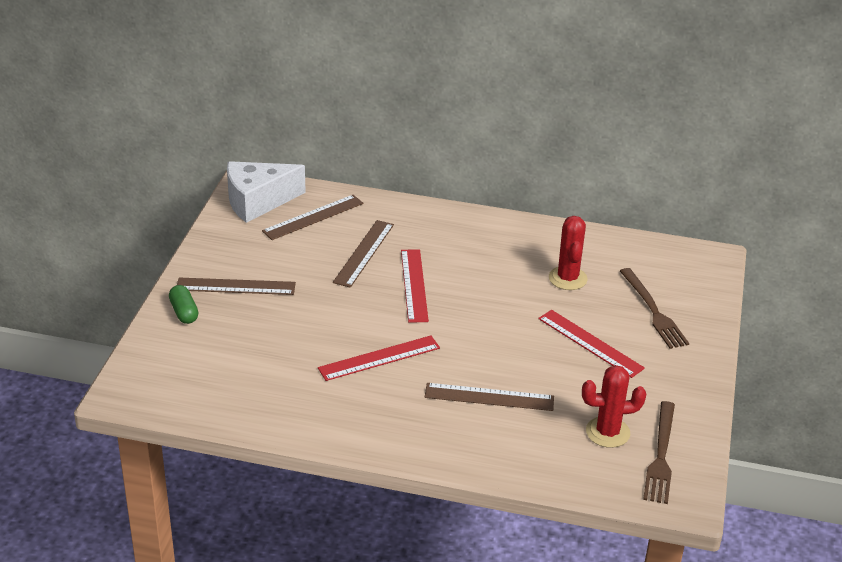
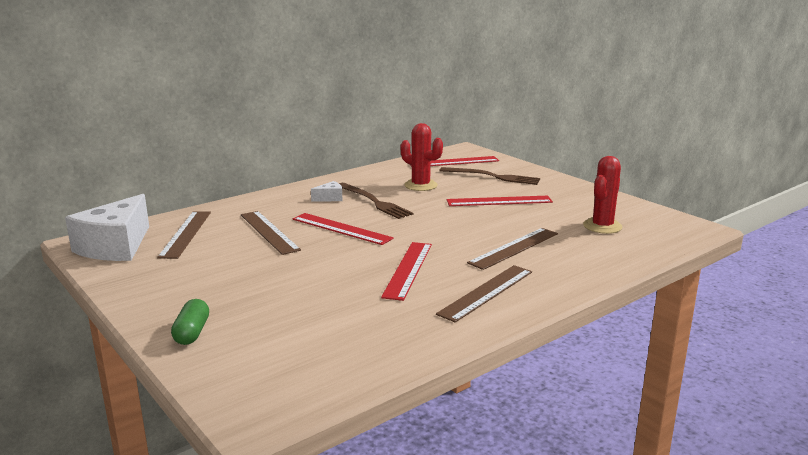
camera: 50 degrees left, 15 degrees down
green capsule [169,285,198,324] -> green capsule turned 75 degrees clockwise [171,299,209,345]
brown ruler [177,278,296,295] -> brown ruler moved to [436,265,532,323]
brown fork [643,401,675,504] -> brown fork moved to [339,183,414,219]
none -> white cheese [311,181,343,201]
none -> red ruler [410,156,499,167]

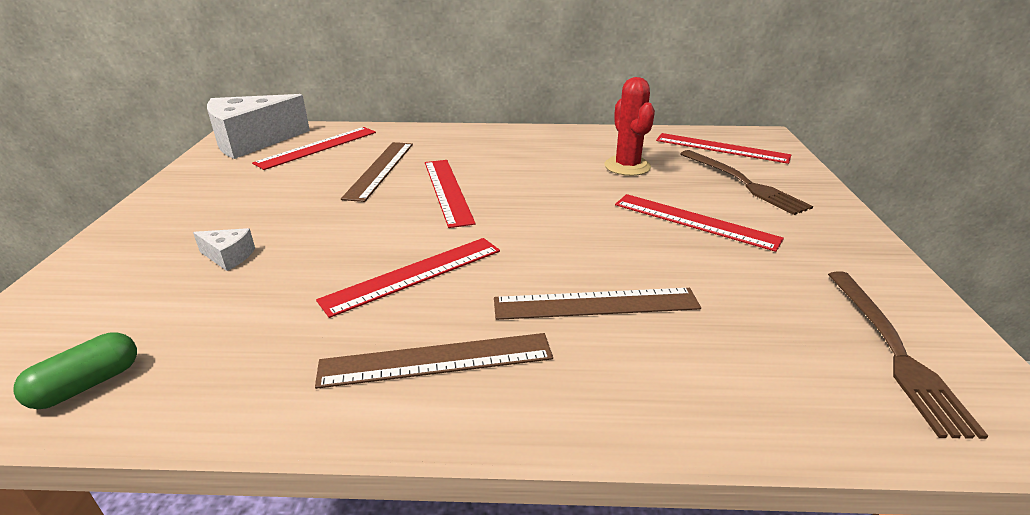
camera: 40 degrees right, 10 degrees up
brown ruler [157,211,211,259] -> red ruler [252,127,376,170]
green capsule [171,299,209,345] -> green capsule moved to [13,332,137,409]
white cheese [311,181,343,201] -> white cheese moved to [193,228,255,271]
brown fork [339,183,414,219] -> brown fork moved to [828,271,988,439]
red cactus [583,156,623,234] -> none

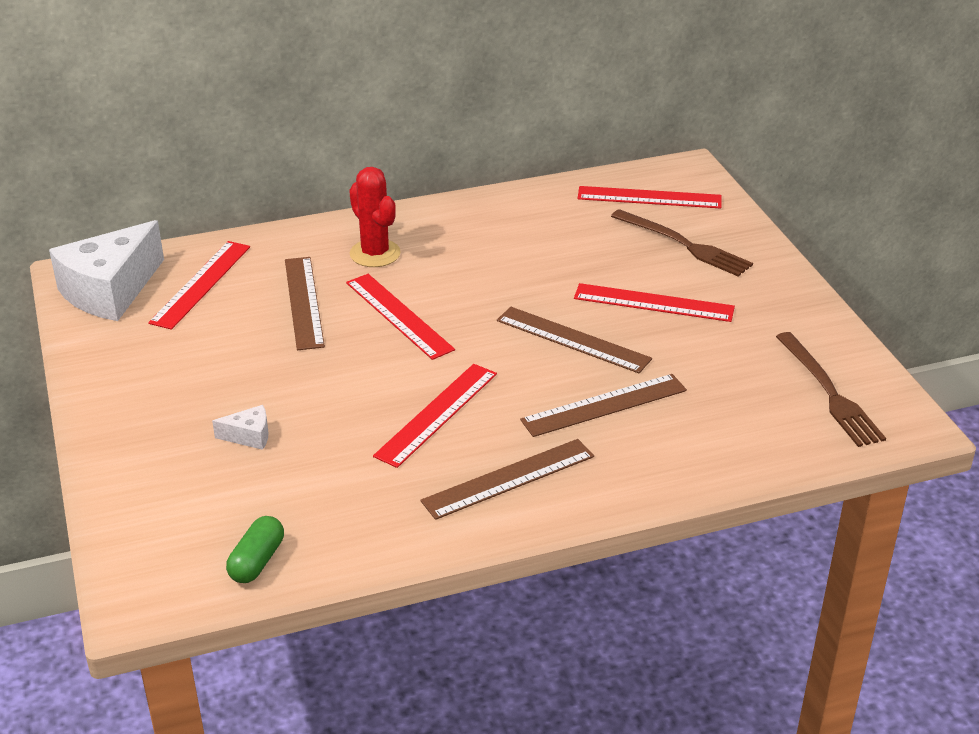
camera: 20 degrees left, 5 degrees up
red cactus [604,77,655,176] -> red cactus moved to [349,167,401,267]
none -> brown ruler [497,307,652,373]

